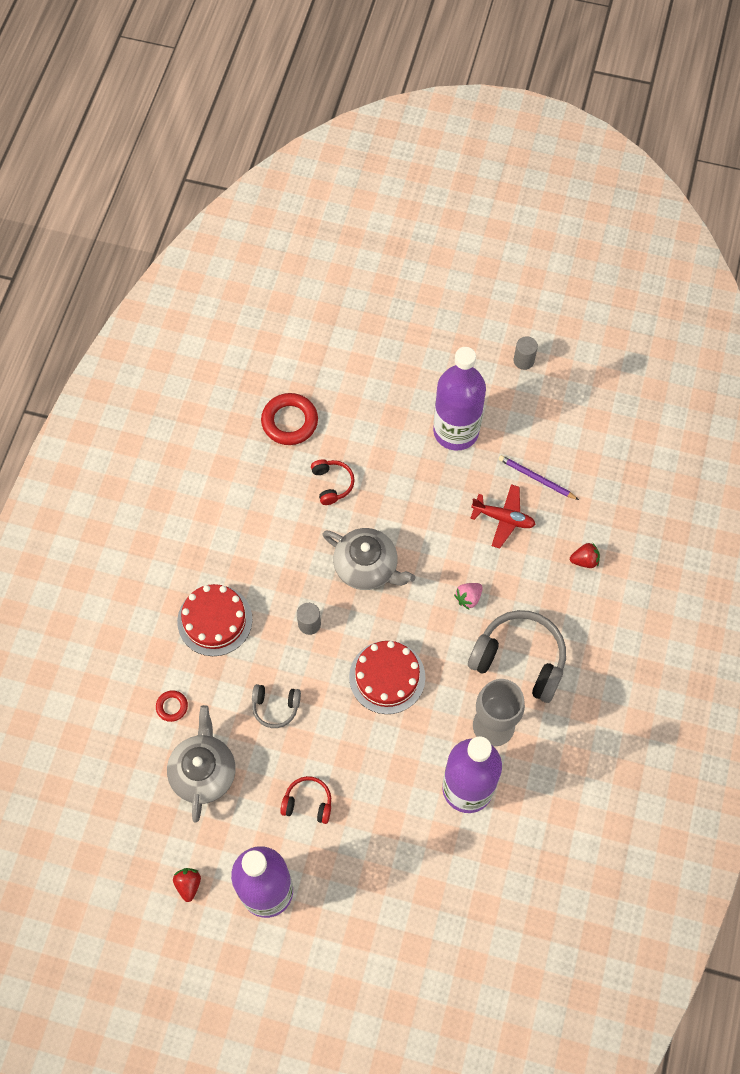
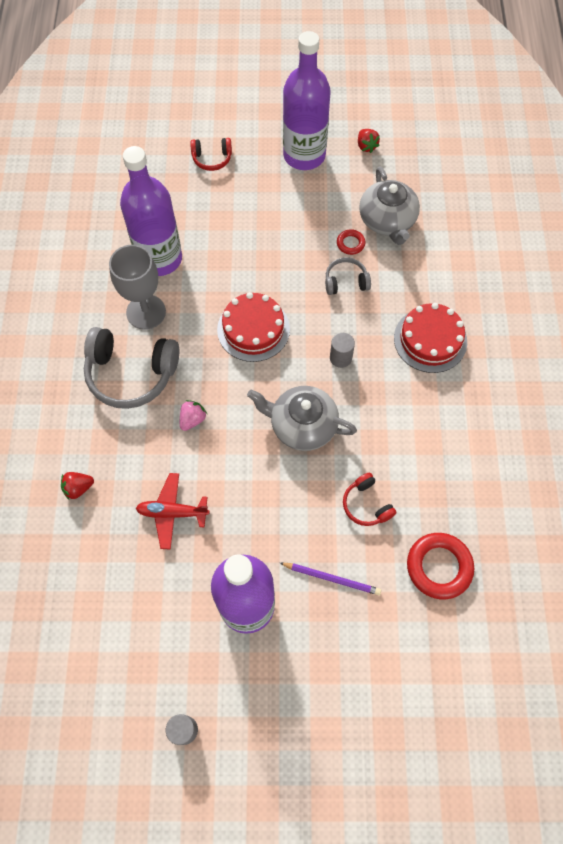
camera: 165 degrees right, 0 degrees up
red ring [156,690,188,722] -> red ring moved to [337,229,365,255]
red headphones [280,776,331,824] -> red headphones moved to [190,138,232,171]
purple pencil [499,455,579,500] -> purple pencil moved to [280,563,381,595]

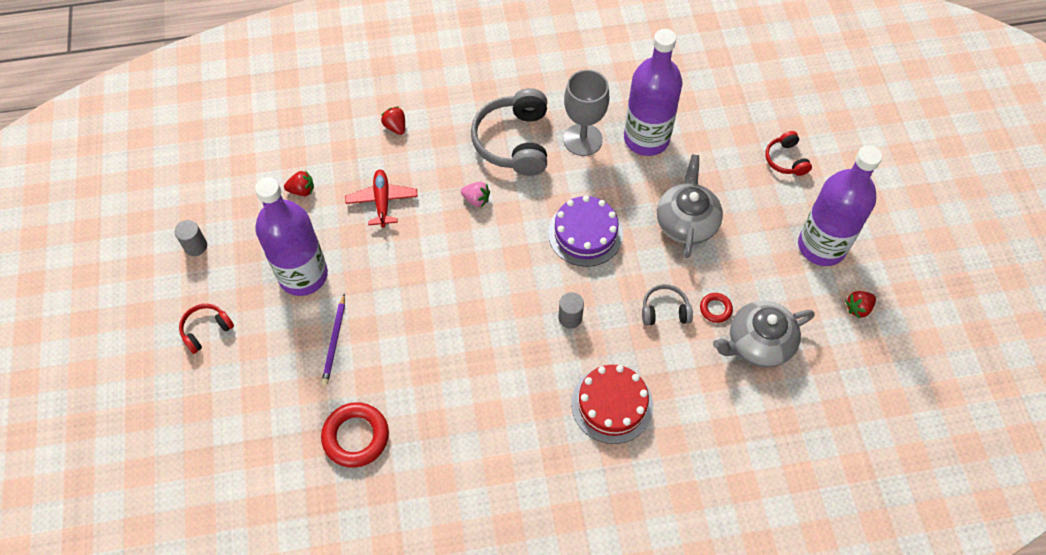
camera: 80 degrees right, 5 degrees down
red cake [217,292,290,362] -> purple cake [548,195,623,267]
grey teapot [247,386,357,451] -> grey teapot moved to [657,155,723,258]
grey headphones [325,257,371,295] -> grey headphones turned 75 degrees counterclockwise [642,284,693,325]
red headphones [343,472,396,526] -> red headphones moved to [179,304,234,354]
none -> red strawberry [284,170,314,196]

